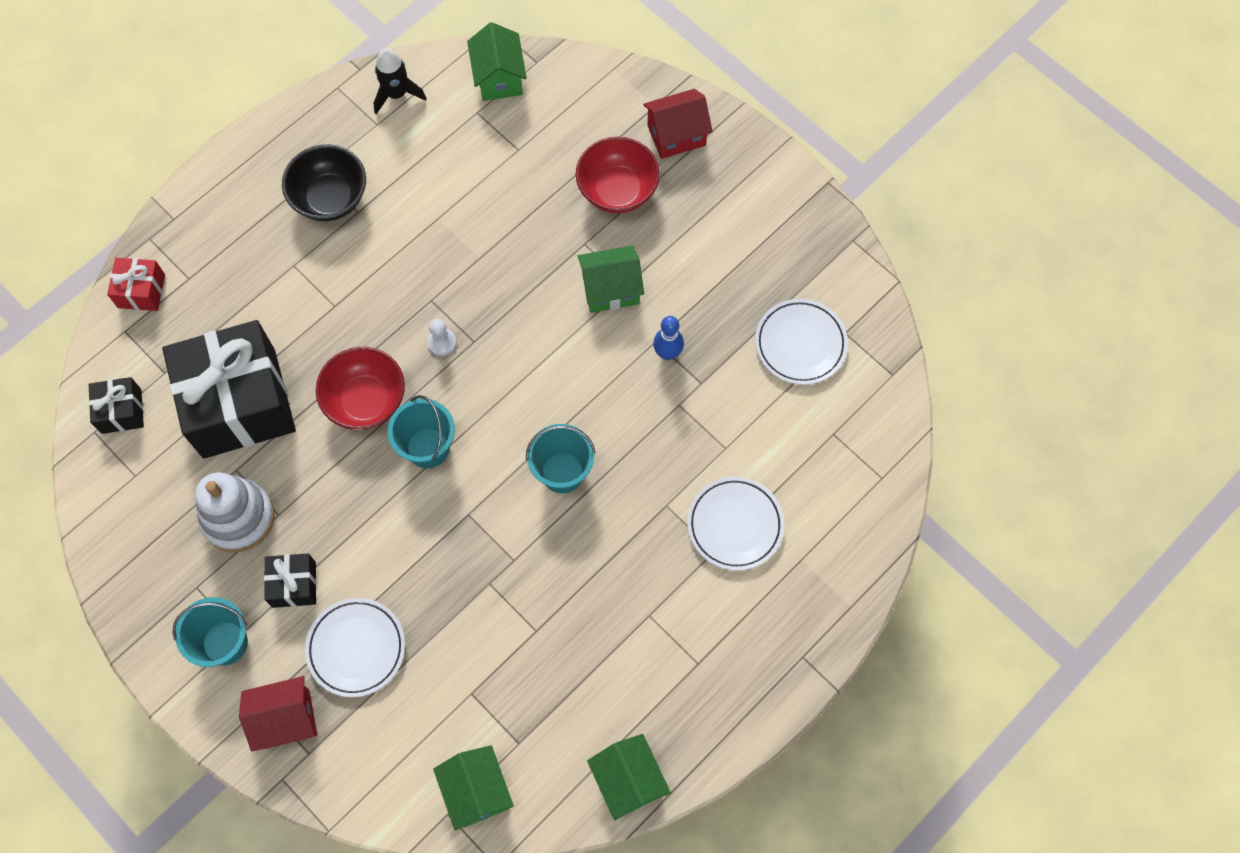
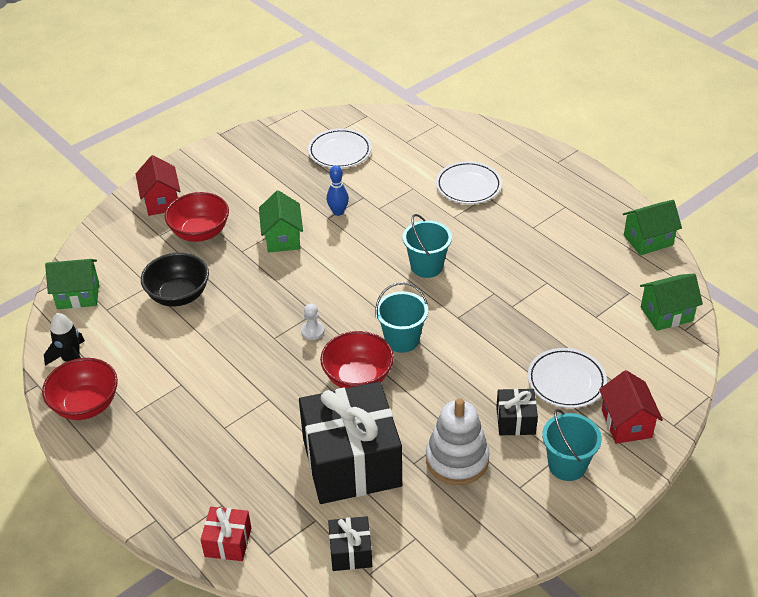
camera: 85 degrees left, 25 degrees down
black bowl [282,144,366,221] -> black bowl moved to [141,252,209,306]
none -> red bowl [42,358,118,420]

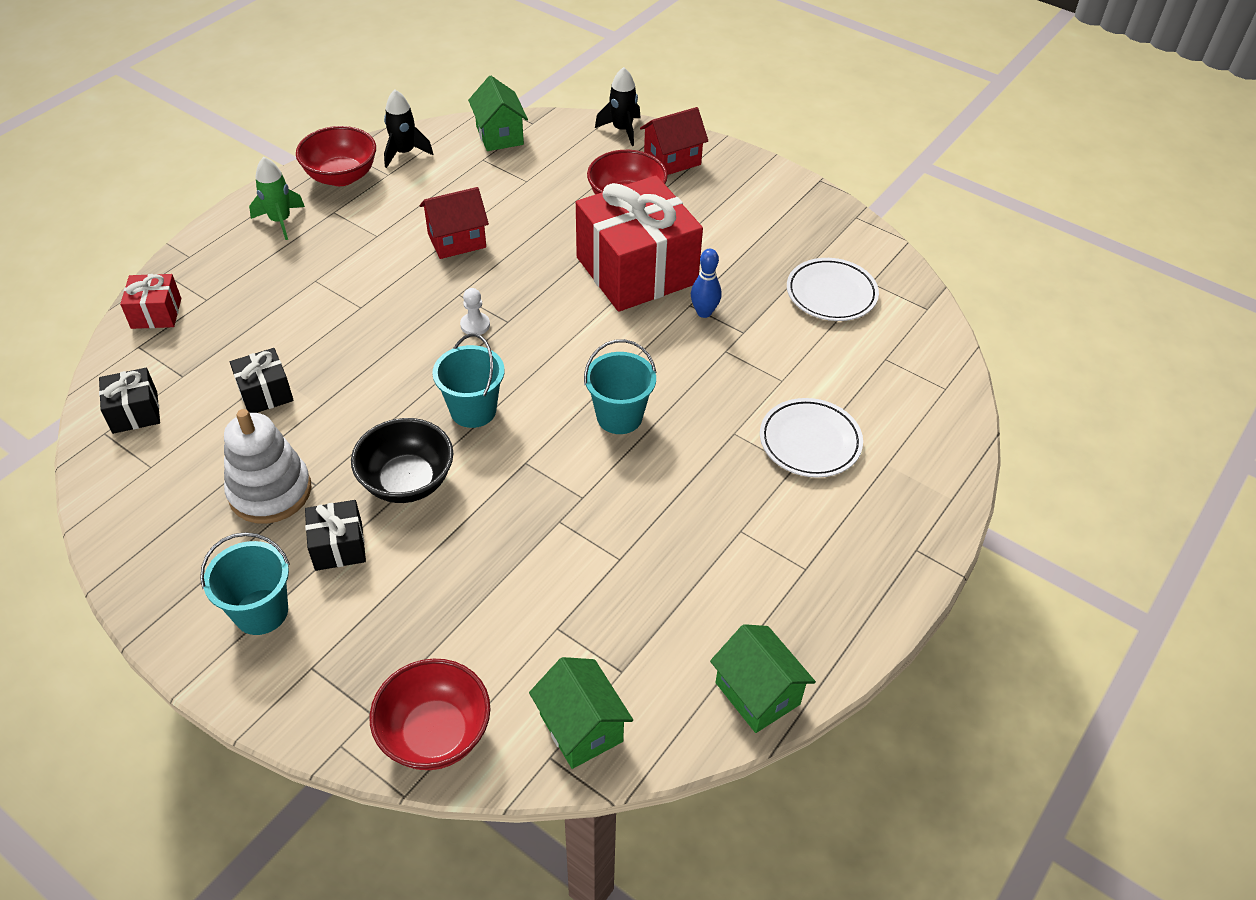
camera: 75 degrees right, 5 degrees up
black bowl [141,252,209,306] -> black bowl moved to [351,418,453,503]
green house [259,190,303,253] -> red gift [576,175,703,312]
black gift [299,382,402,504] -> black gift [230,348,294,413], size x0.44
red bowl [320,331,394,388] -> red bowl moved to [370,659,491,770]
white plate [528,348,607,408] -> none
red house [599,370,663,444] -> red house moved to [420,187,489,259]
none -> green rocket [249,157,305,240]
none -> black rocket [595,67,640,146]

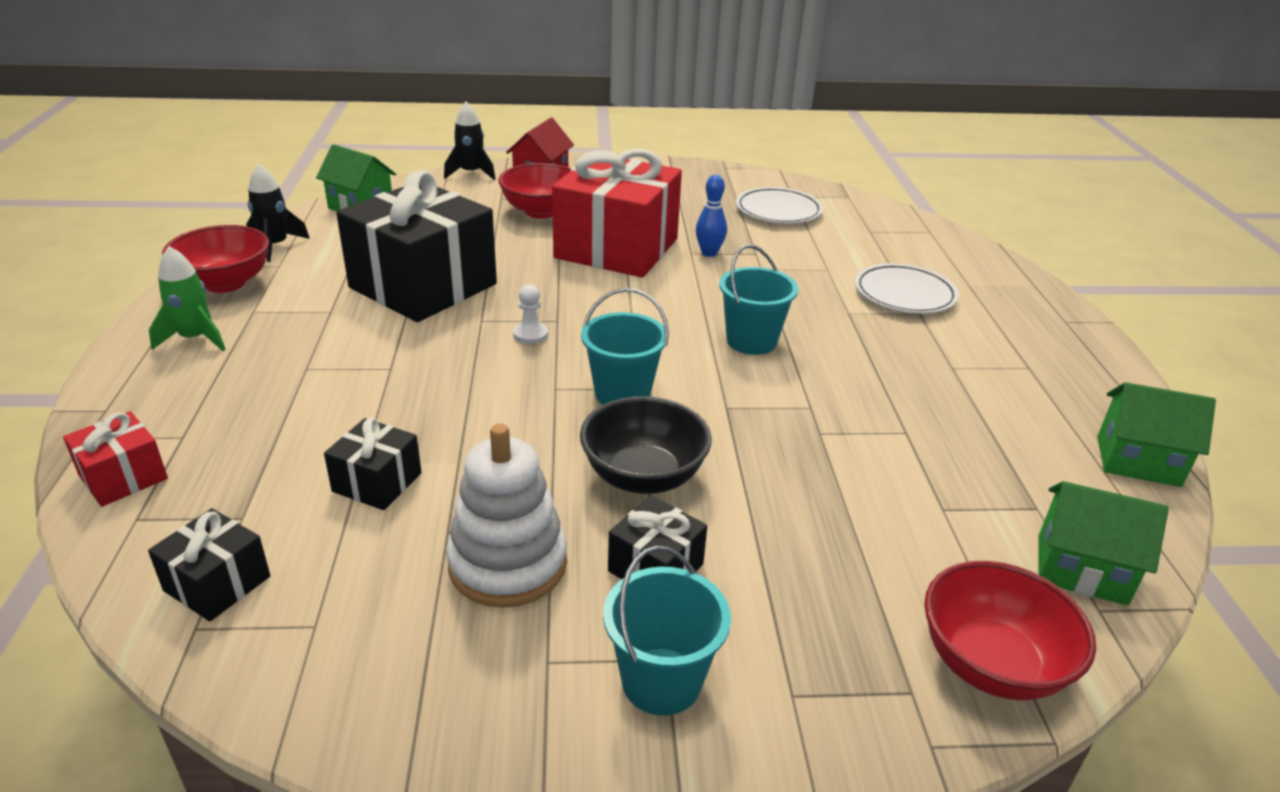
camera: 40 degrees left, 15 degrees down
red house [420,187,489,259] -> black gift [336,170,497,322]

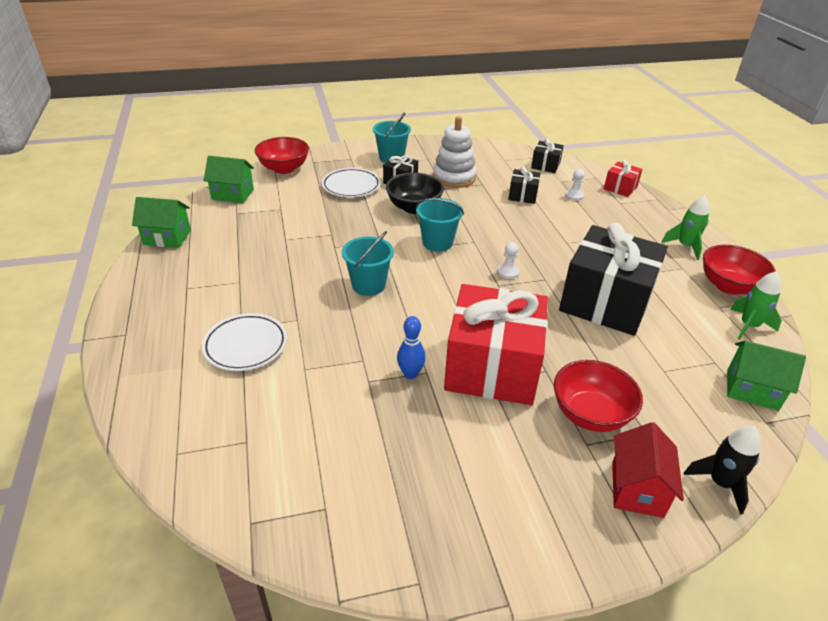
camera: 170 degrees right, 5 degrees up
black rocket [246,164,310,262] -> green rocket [730,271,782,340]
white plate [736,187,823,224] -> white plate moved to [322,168,381,197]
none -> white pawn [565,169,585,201]

